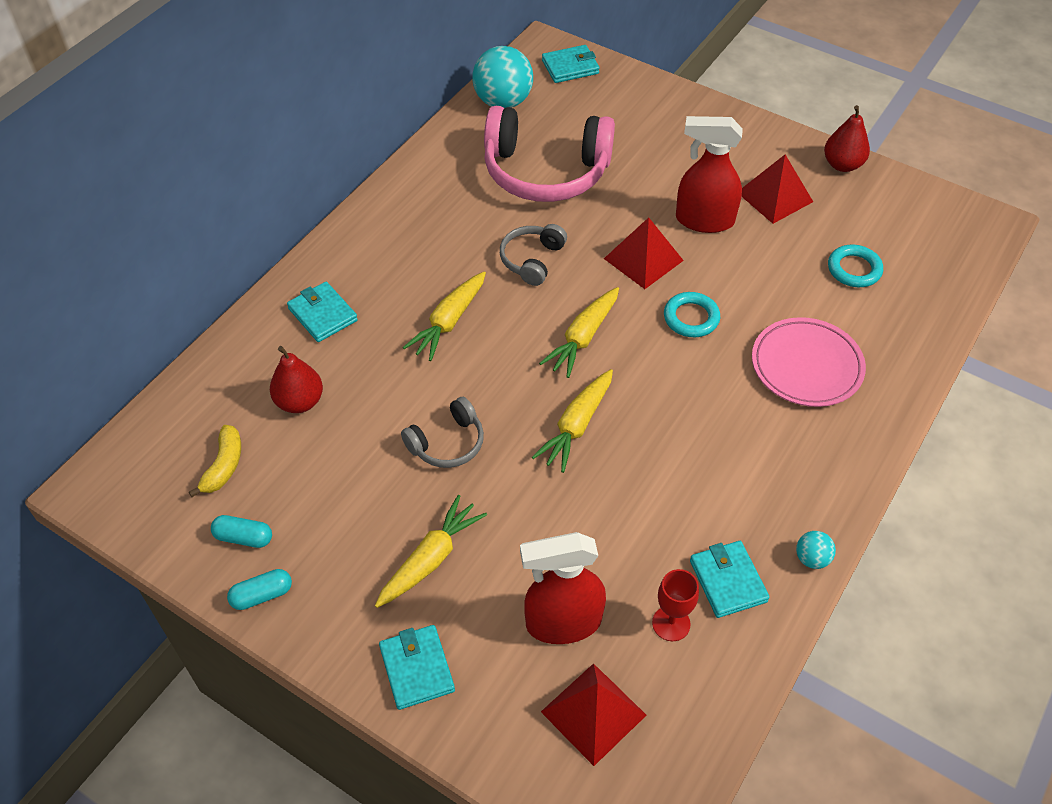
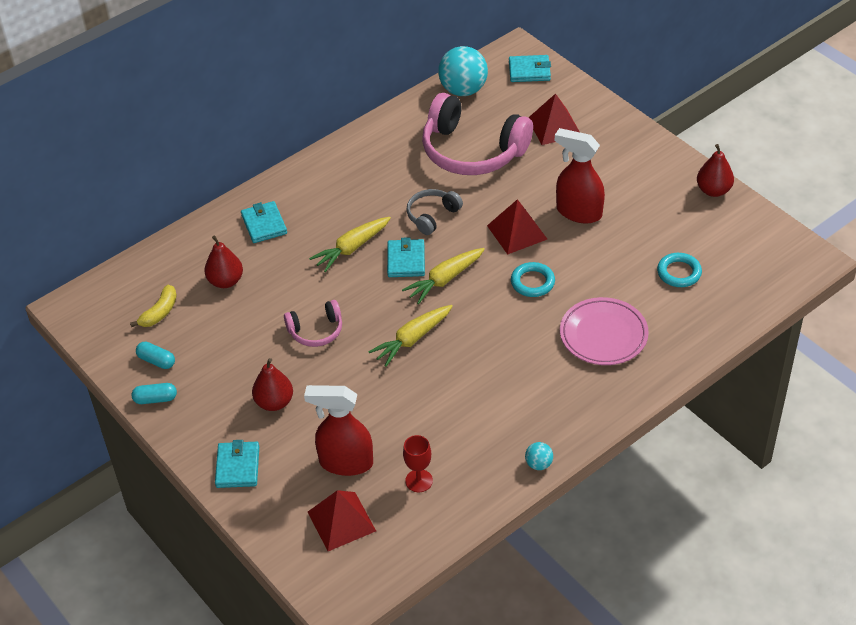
camera: 20 degrees right, 5 degrees down
yellow carrot [375,495,487,608] -> red pear [252,358,293,411]
grey headphones [401,397,484,468] -> pink headphones [284,300,342,347]
turquoise wallet [690,541,770,618] -> turquoise wallet moved to [387,237,425,277]
red pyramid [742,155,813,224] -> red pyramid moved to [528,94,580,145]

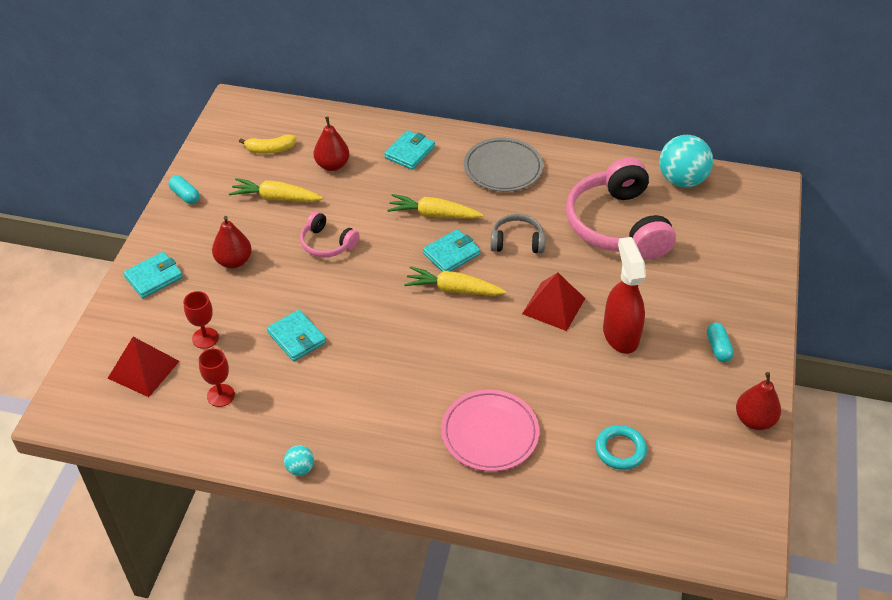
camera: 50 degrees right, 0 degrees up
turquoise capsule [136,342,175,369] -> turquoise capsule moved to [707,323,734,362]
red spray bottle [304,385,373,476] -> red goblet [184,291,219,349]
yellow carrot [368,305,453,367] -> yellow carrot moved to [229,178,323,202]
turquoise wallet [509,55,551,82] -> turquoise wallet moved to [267,310,326,361]
turquoise ring [511,262,555,297] -> none
red pyramid [528,94,580,145] -> none
none -> grey plate [464,138,543,192]

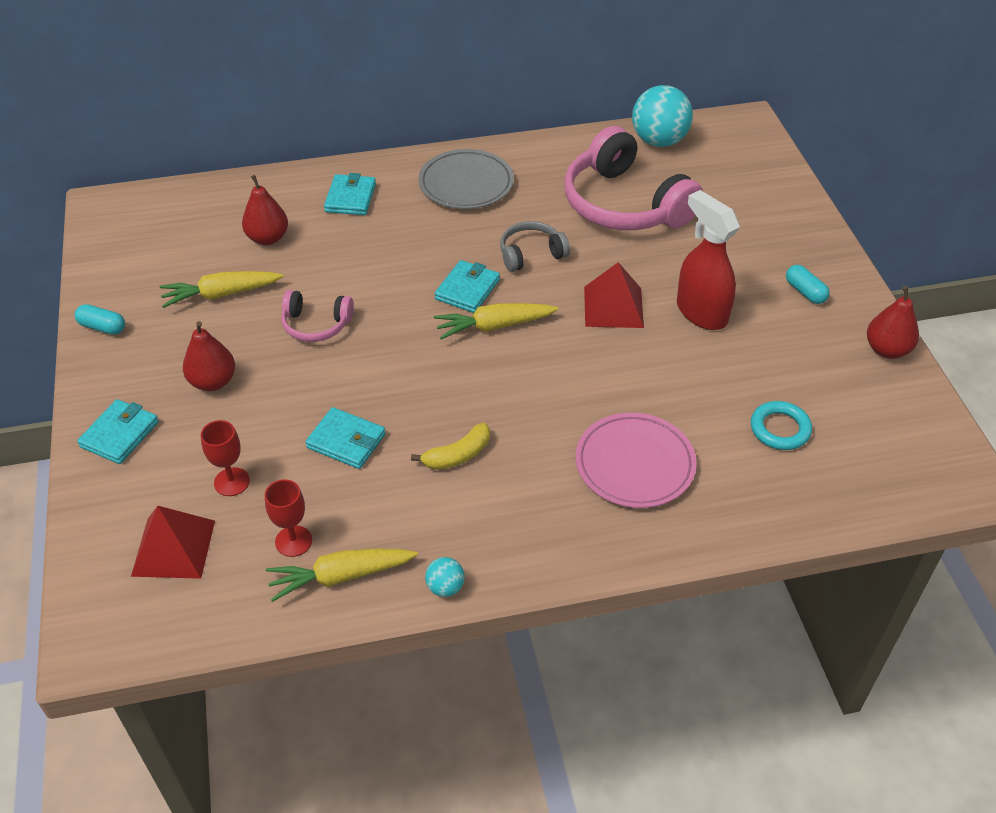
camera: 25 degrees left, 0 degrees up
yellow banana [239,134,296,154] -> yellow banana moved to [411,423,490,470]
yellow carrot [387,194,483,219] -> yellow carrot moved to [266,548,418,602]

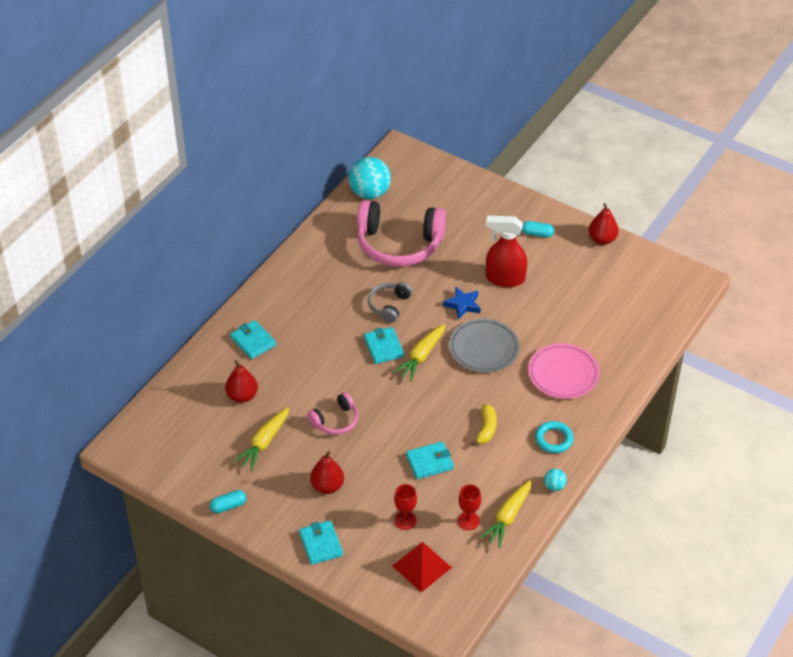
camera: 45 degrees left, 0 degrees up
grey plate [419,149,514,209] -> grey plate moved to [449,318,519,373]
red pyramid [584,262,644,328] -> blue star [443,286,481,320]
turquoise ring [751,401,812,450] -> turquoise ring moved to [535,421,573,453]

